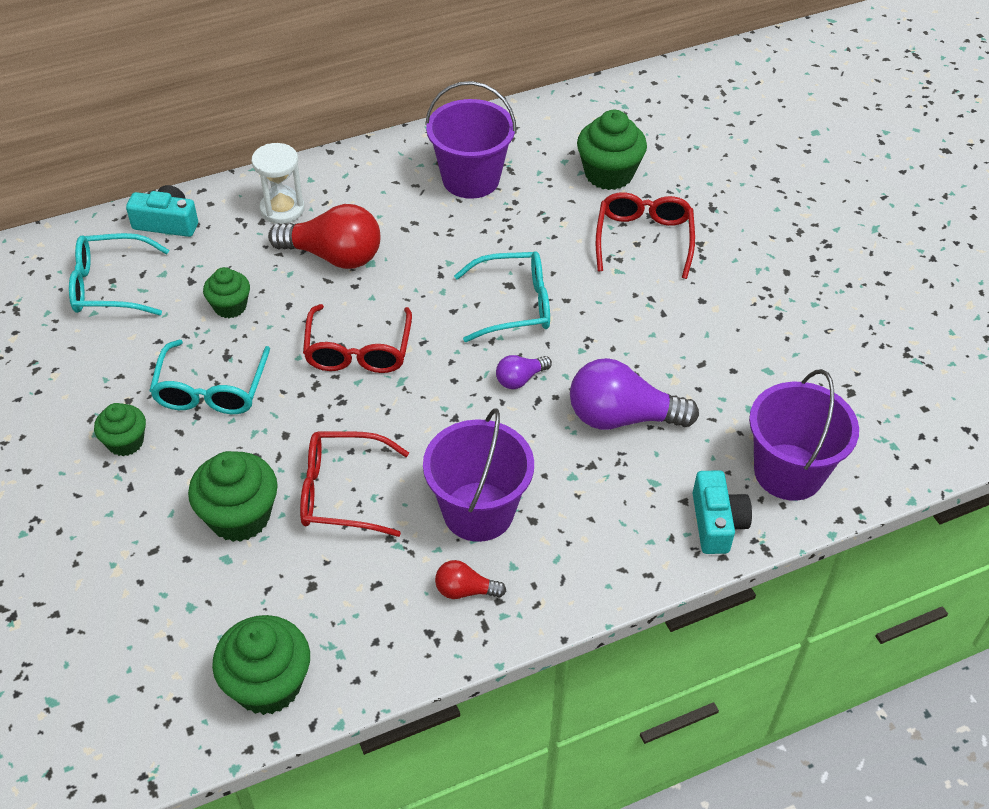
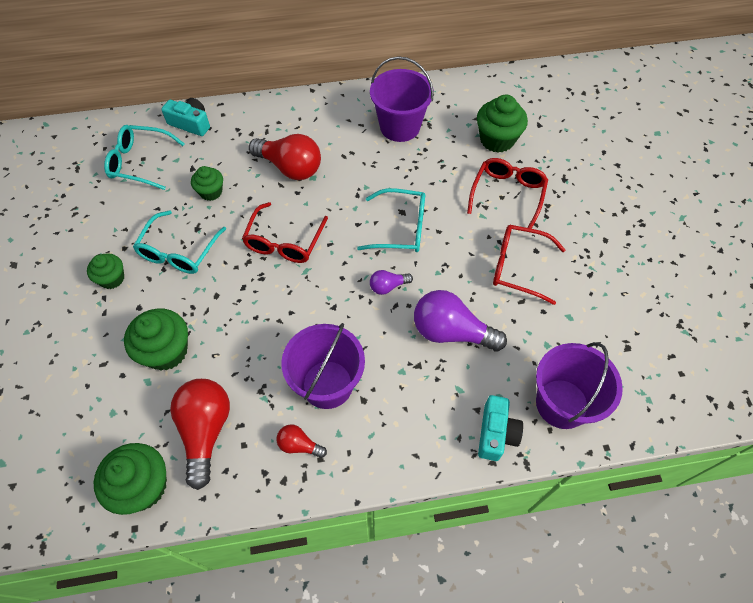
camera: 15 degrees right, 10 degrees up
white hourglass [252,143,305,224] -> none
red glasses [300,431,409,537] -> red glasses moved to [493,225,566,305]
none -> red light bulb [170,379,230,490]

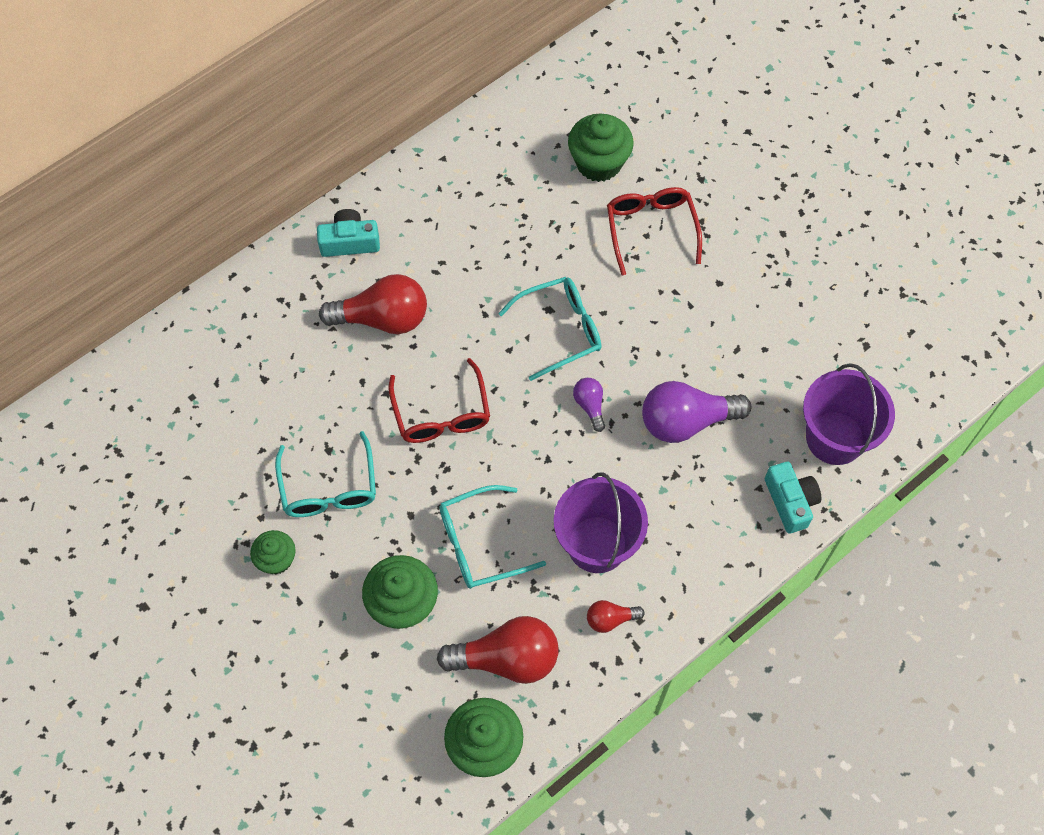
camera: 30 degrees left, 5 degrees up
turquoise glasses [104,125,185,190] -> turquoise glasses moved to [440,485,546,589]
turquoise camera [161,98,210,136] -> turquoise camera moved to [317,209,380,257]
red light bulb [170,379,230,490] -> red light bulb turned 120 degrees clockwise [437,616,559,684]
green cupcake [191,166,223,201] -> none
purple bucket [370,56,434,142] -> none
purple light bulb [370,270,413,295] -> purple light bulb turned 120 degrees clockwise [573,378,605,432]
red glasses [493,225,566,305] -> none

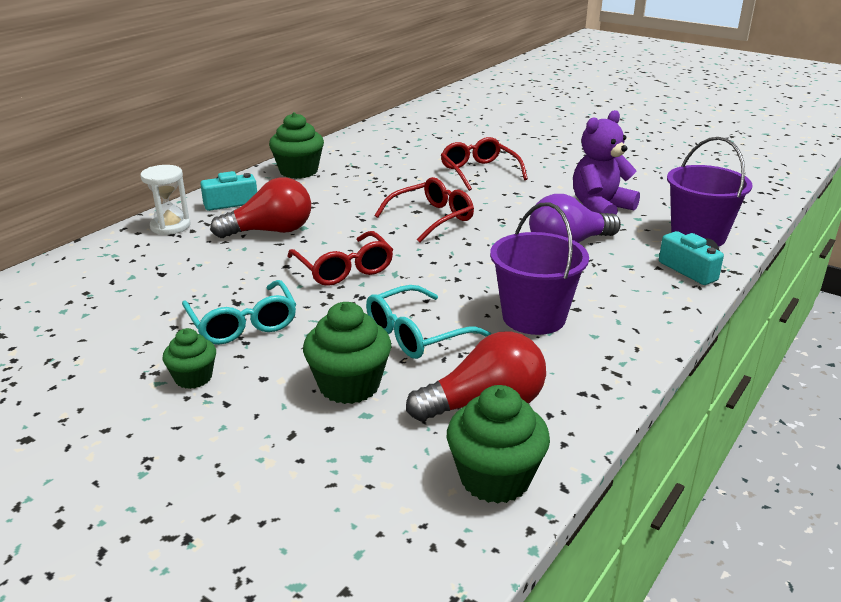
camera: 15 degrees left, 35 degrees down
turquoise glasses [498,277,601,381] -> red glasses [375,177,474,242]
green cupcake [568,113,634,182] -> green cupcake moved to [269,112,324,179]
purple light bulb [573,378,605,432] -> none
red light bulb [587,600,645,633] -> none
none -> white hourglass [140,165,190,235]
none -> purple teddy bear [573,110,640,215]

